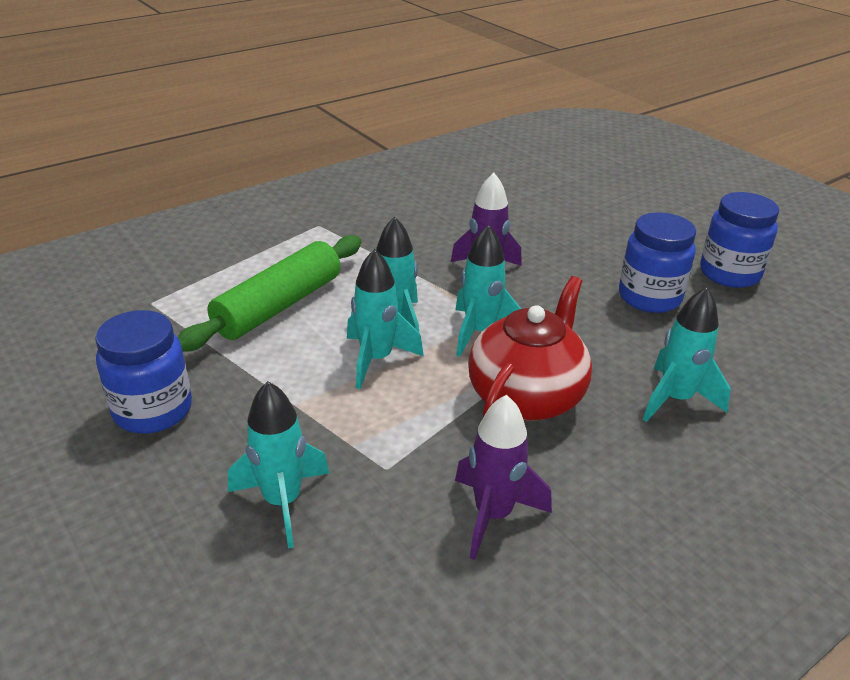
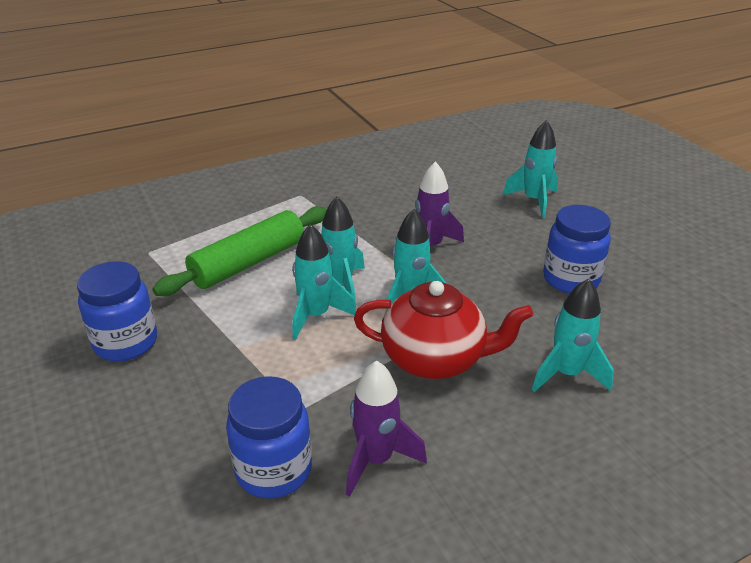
camera: 10 degrees right, 0 degrees up
turquoise rocket [228,381,329,548] -> turquoise rocket moved to [503,120,558,218]
red teapot [468,276,592,421] -> red teapot turned 60 degrees clockwise [354,281,533,379]
blue jar [700,192,779,288] -> blue jar moved to [226,376,312,499]

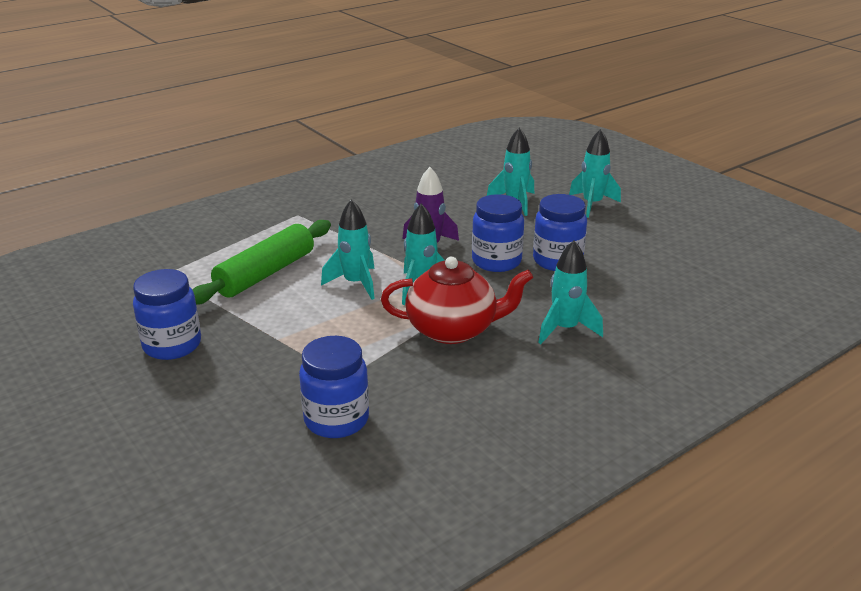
camera: 10 degrees left, 5 degrees down
turquoise rocket [292,224,356,340] -> turquoise rocket moved to [569,129,621,218]
purple rocket [346,360,427,497] -> none
none -> blue jar [472,194,524,272]

